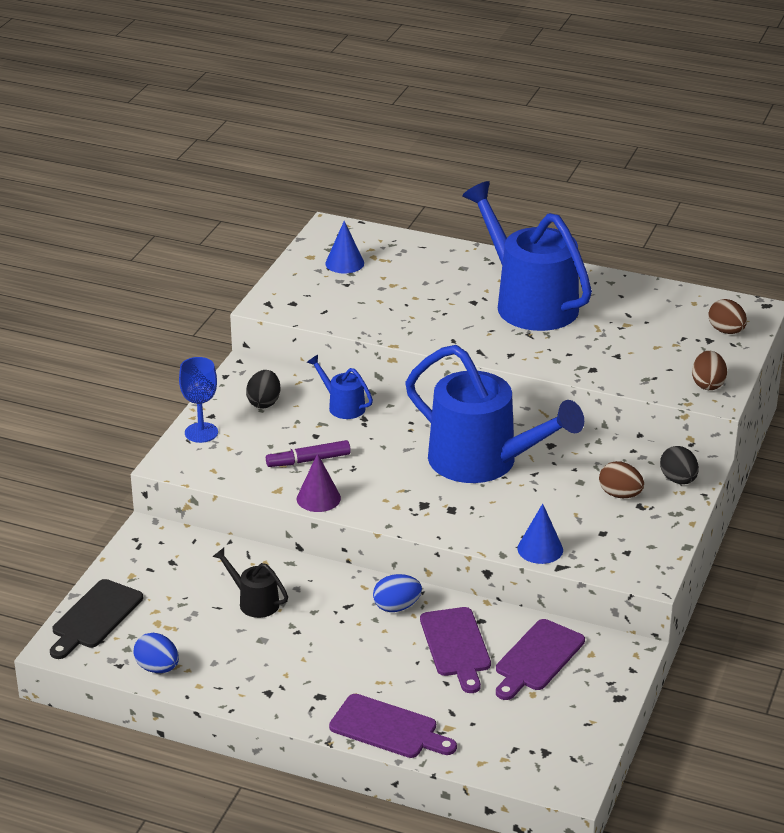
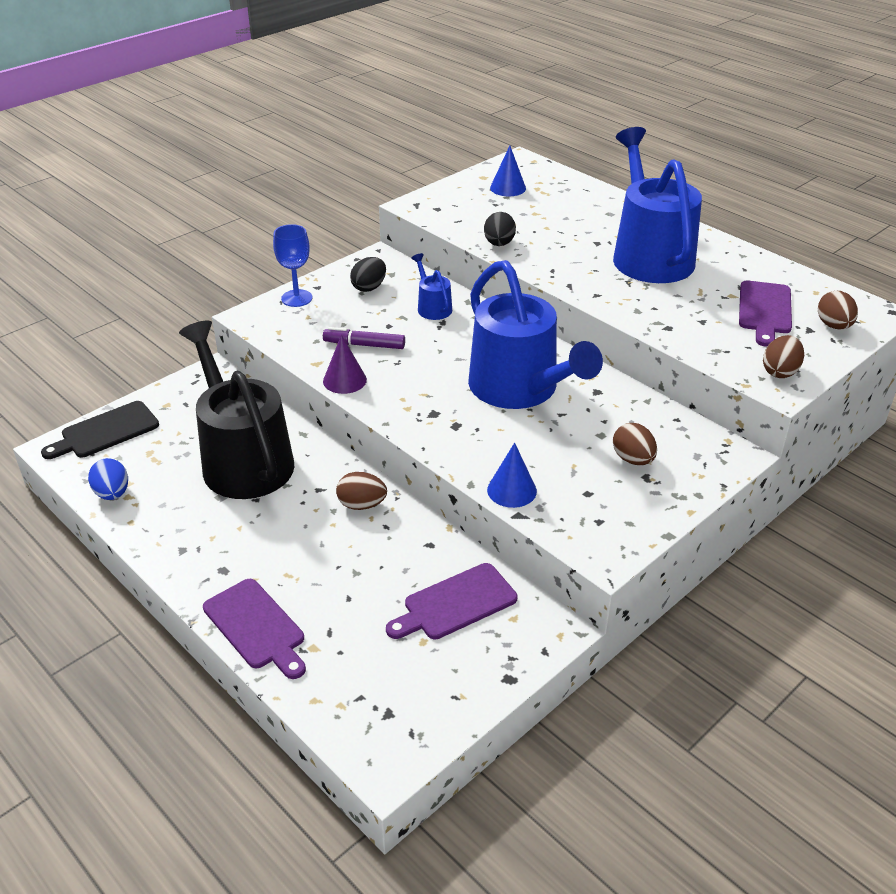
camera: 25 degrees right, 5 degrees up
black watering can [212,548,288,618] -> black watering can [179,321,294,499], size x2.32
blue egg [373,574,422,612] -> brown egg [336,472,387,510]
purple cutting board [420,607,491,693] -> purple cutting board moved to [739,280,792,347]
black egg [660,446,699,484] -> black egg moved to [484,212,516,246]

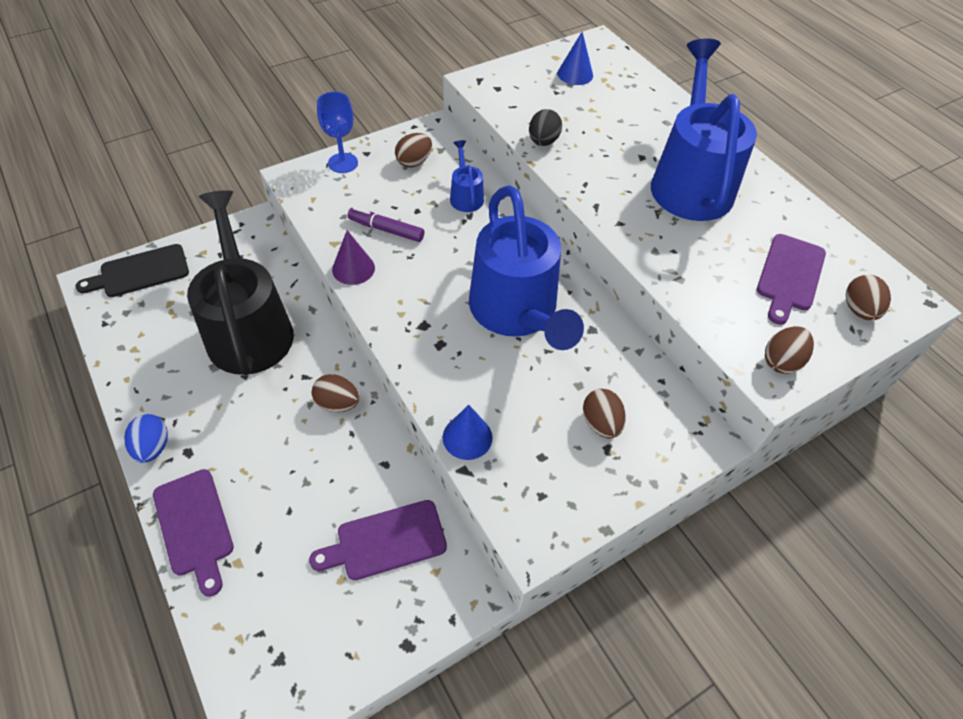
camera: 10 degrees right, 15 degrees up
blue egg [88,458,128,500] -> blue egg moved to [124,414,168,463]
black egg [350,257,386,292] -> brown egg [395,133,432,168]

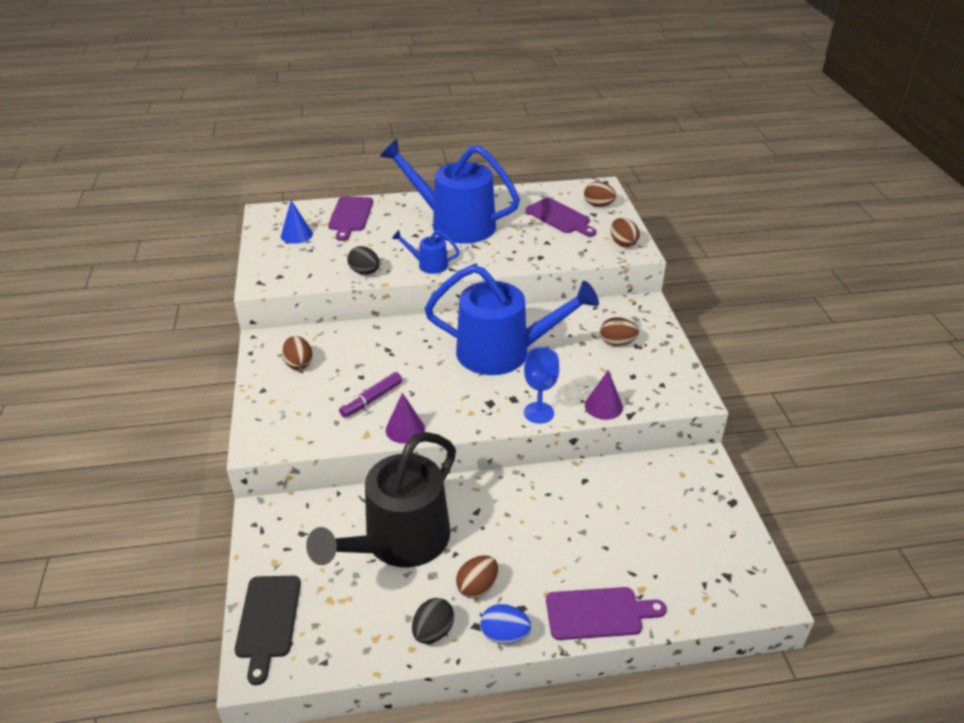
camera: 65 degrees left, 15 degrees down
black watering can [187,190,294,375] -> black watering can turned 60 degrees counterclockwise [306,432,456,568]
purple cutting board [309,500,447,580] -> purple cutting board moved to [328,196,373,241]
brown egg [312,374,359,412] -> brown egg moved to [456,555,498,598]
blue goblet [317,92,358,173] -> blue goblet moved to [524,347,559,424]
blue cone [443,405,493,460] -> purple cone [585,370,623,420]
blue watering can [450,140,484,212] -> blue watering can moved to [392,230,460,274]
none -> black egg [412,598,454,644]

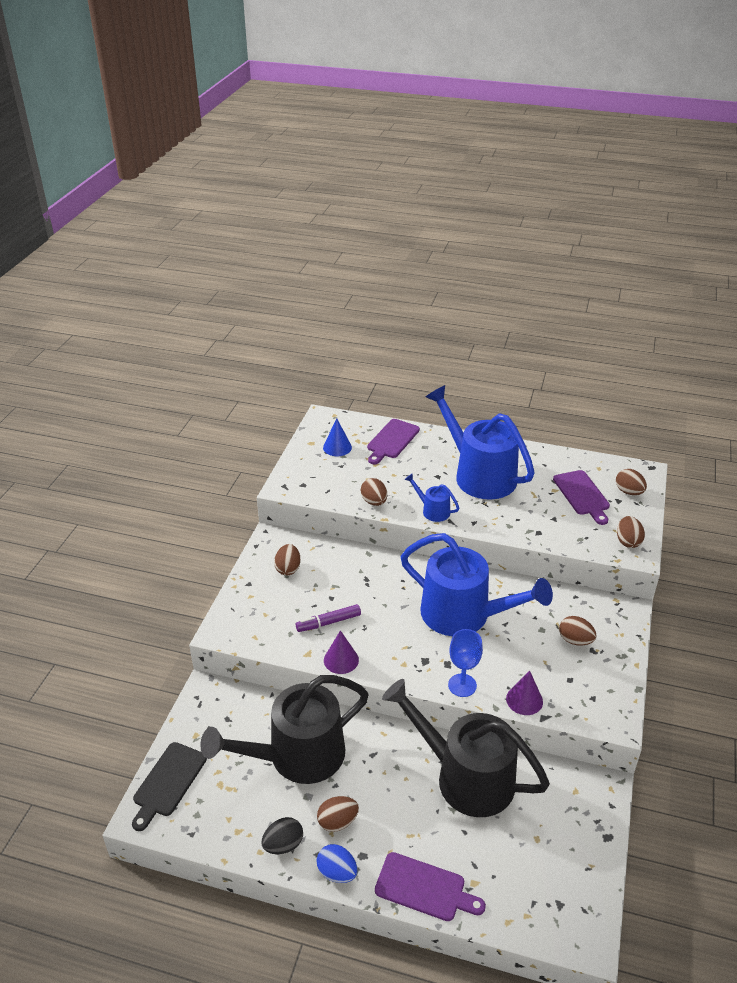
camera: 25 degrees right, 0 degrees up
black egg [347,246,380,275] -> brown egg [361,478,387,506]
none -> black watering can [382,679,550,817]

